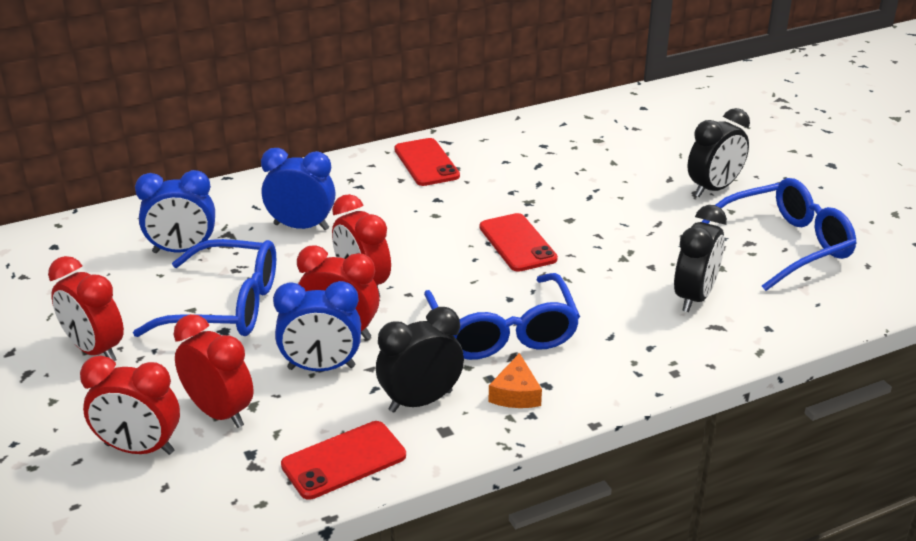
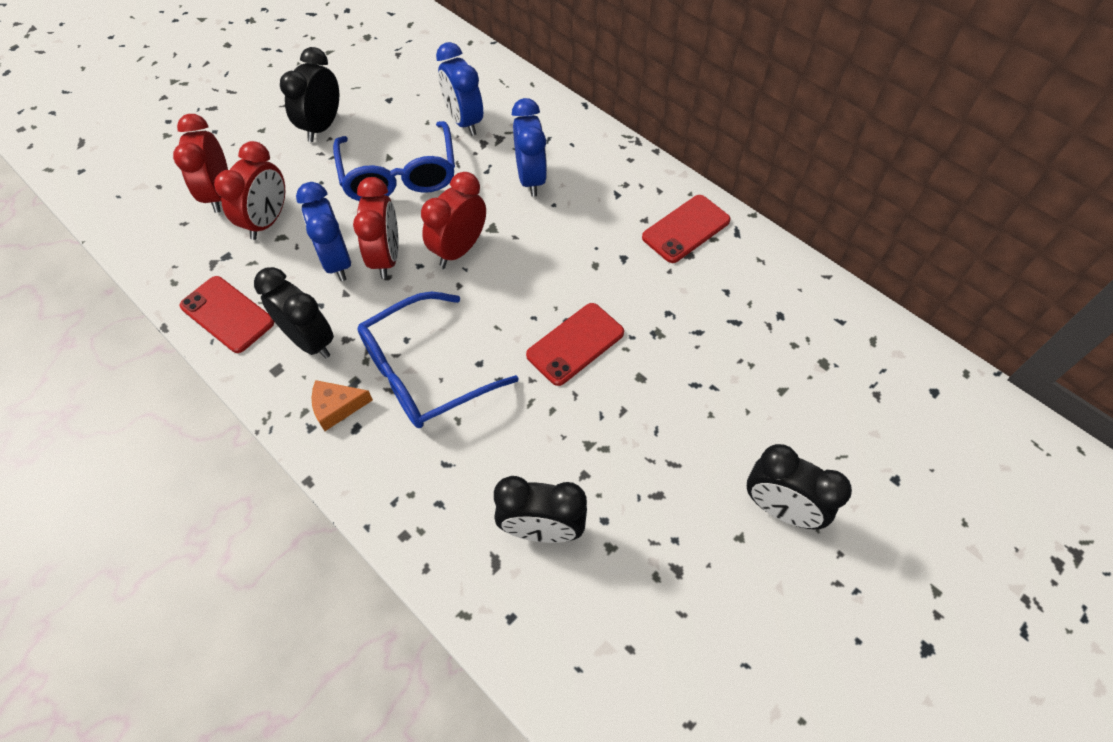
camera: 70 degrees right, 25 degrees up
red clock [48,256,124,361] -> black clock [280,47,339,142]
blue glasses [702,178,857,291] -> none

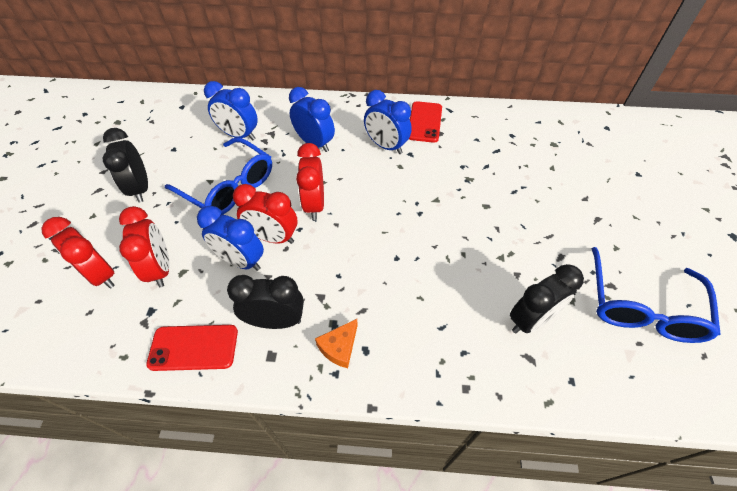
camera: 40 degrees left, 5 degrees down
red clock [353,177,398,279] -> red clock turned 150 degrees clockwise [233,184,297,244]
blue glasses [358,292,518,428] -> blue glasses moved to [592,247,720,343]
red phone [526,303,624,386] -> none
black clock [747,444,852,529] -> none
none -> blue clock [364,90,412,154]

